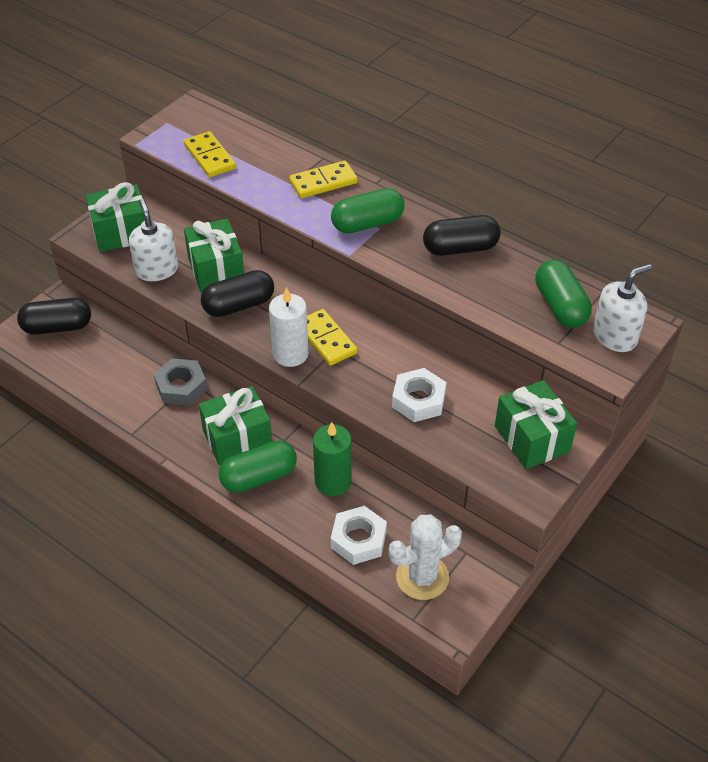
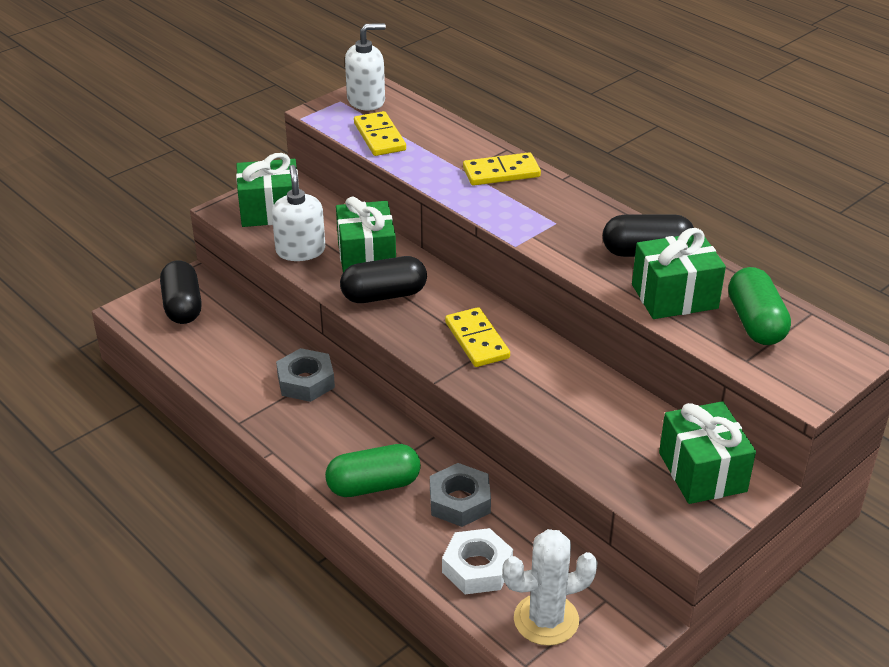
camera: 10 degrees right, 10 degrees down
black capsule [17,298,91,335] -> black capsule turned 75 degrees clockwise [160,260,202,324]
green gift [199,386,272,465] -> green gift moved to [632,228,726,319]
white candle [269,287,309,367] -> none
green candle [313,422,352,496] -> grey nut [430,463,491,527]
green capsule [331,188,405,234] -> none
white nut [392,368,446,422] -> none
white soap dispenser [593,264,652,352] -> white soap dispenser moved to [345,23,386,110]

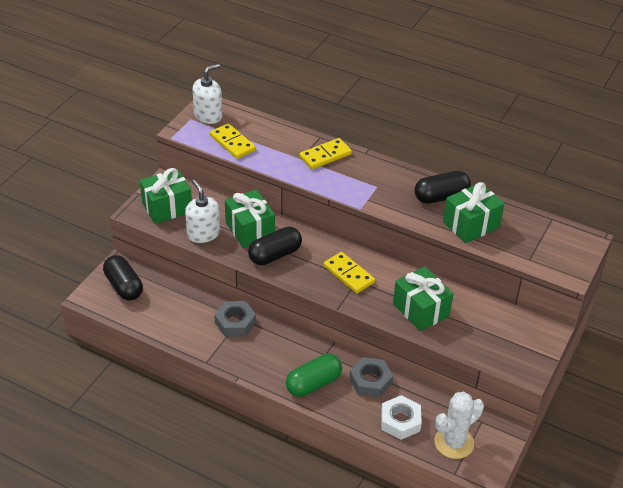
camera: 20 degrees left, 5 degrees up
green gift [659,401,756,504] -> green gift moved to [393,266,453,331]
green capsule [728,267,791,345] -> none

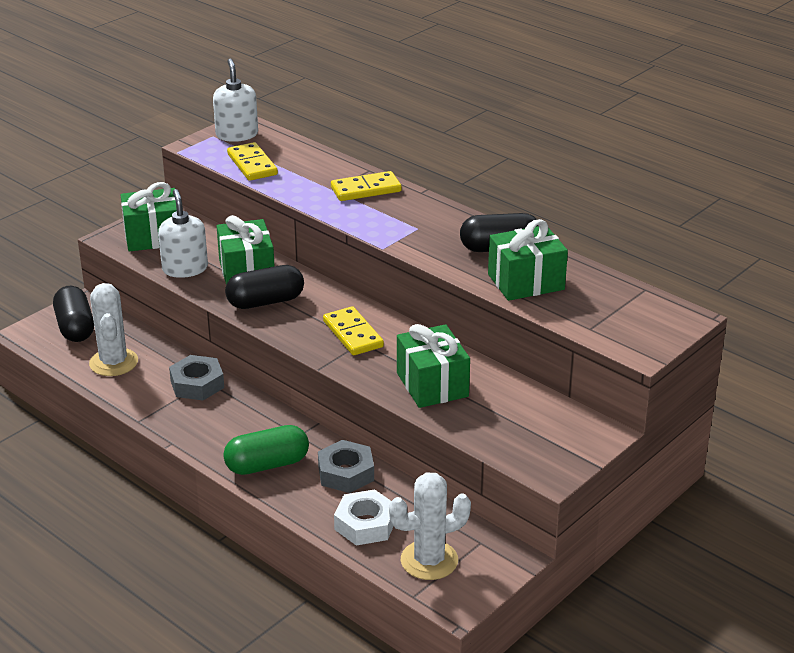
camera: 15 degrees right, 10 degrees down
white soap dispenser [193,64,222,124] -> white soap dispenser turned 75 degrees counterclockwise [213,59,258,142]
none -> white cactus [89,283,138,376]

